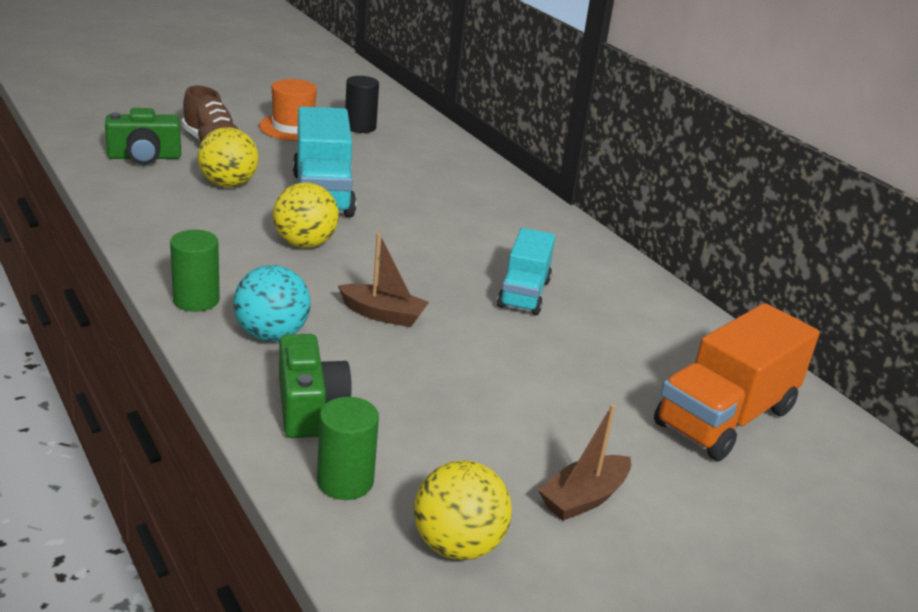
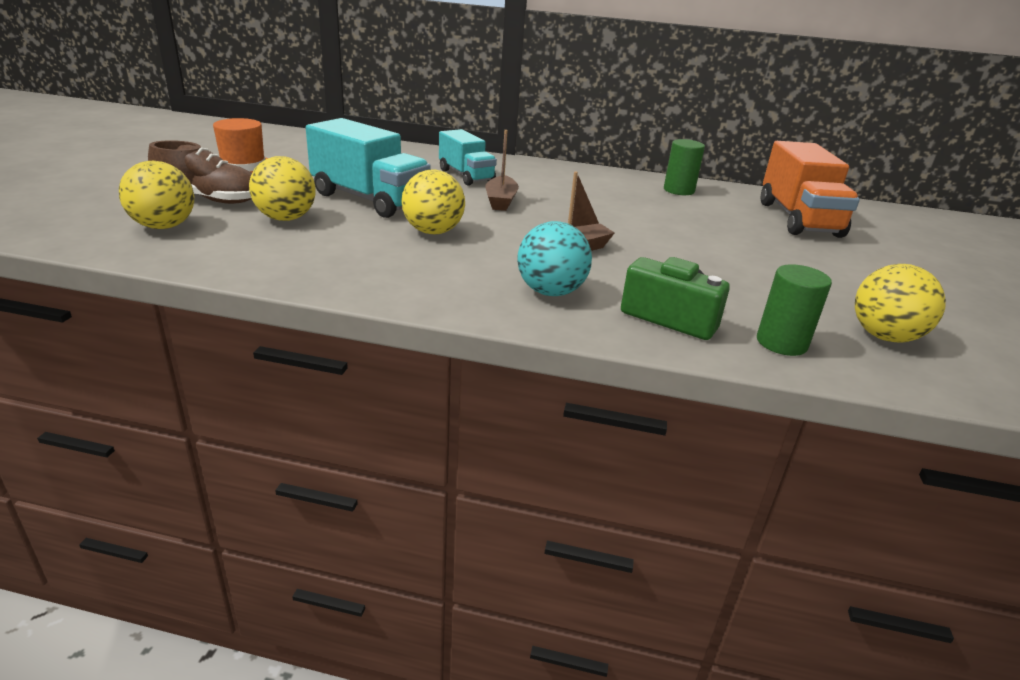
camera: 45 degrees left, 0 degrees up
green camera [105,108,181,165] -> yellow ball [119,161,194,229]
green cylinder [170,230,220,312] -> green cylinder moved to [664,139,705,195]
black cylinder [345,76,379,133] -> none
turquoise truck [497,228,555,315] -> turquoise truck moved to [439,129,497,186]
brown boat [538,404,631,521] -> brown boat moved to [486,130,519,211]

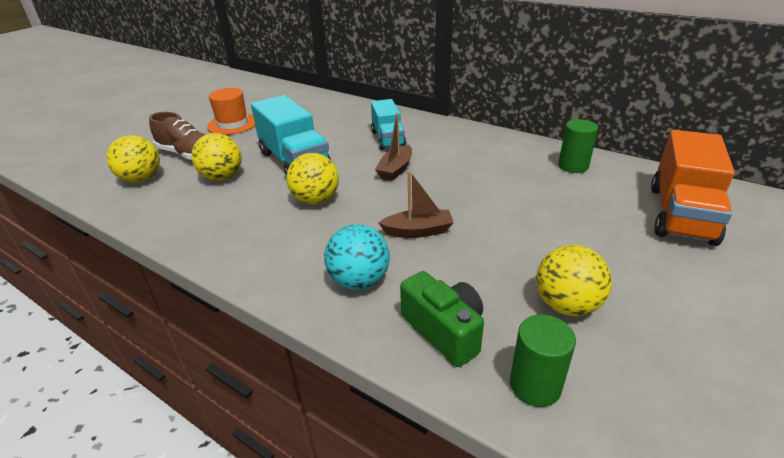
camera: 25 degrees right, 5 degrees up
yellow ball [855,264,946,342] -> yellow ball moved to [536,245,612,316]

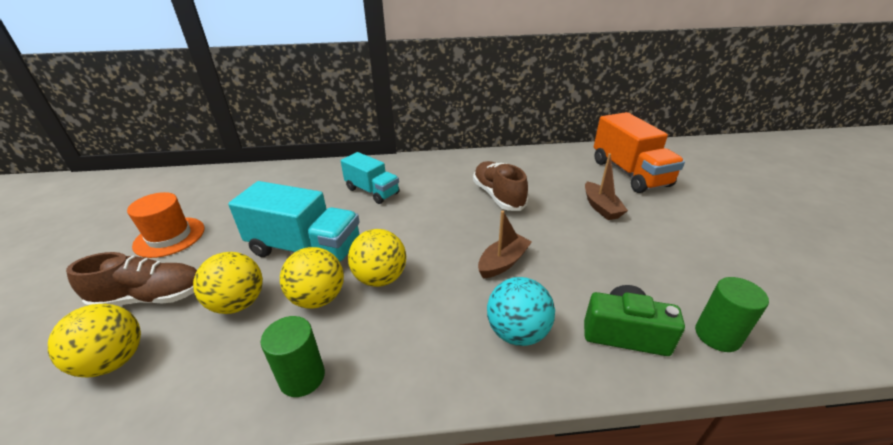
camera: 40 degrees left, 0 degrees up
brown boat [375,113,412,181] -> brown boat moved to [585,153,628,220]
yellow ball [536,245,612,316] -> yellow ball moved to [280,247,344,309]
green cylinder [558,119,598,173] -> green cylinder moved to [261,316,325,397]
none -> brown shoe [473,161,528,211]

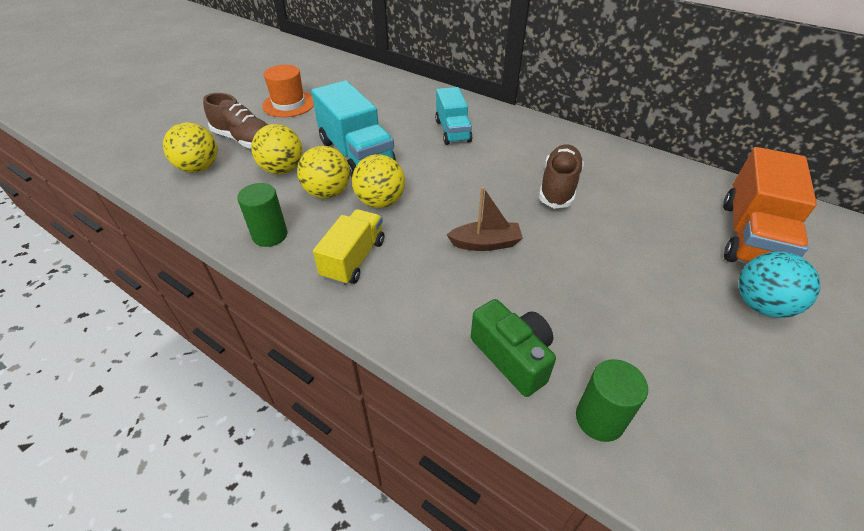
camera: 40 degrees right, 10 degrees up
turquoise ball [487,277,555,346] -> turquoise ball moved to [738,252,820,318]
brown boat [585,153,628,220] -> none
none -> yellow truck [313,209,384,285]

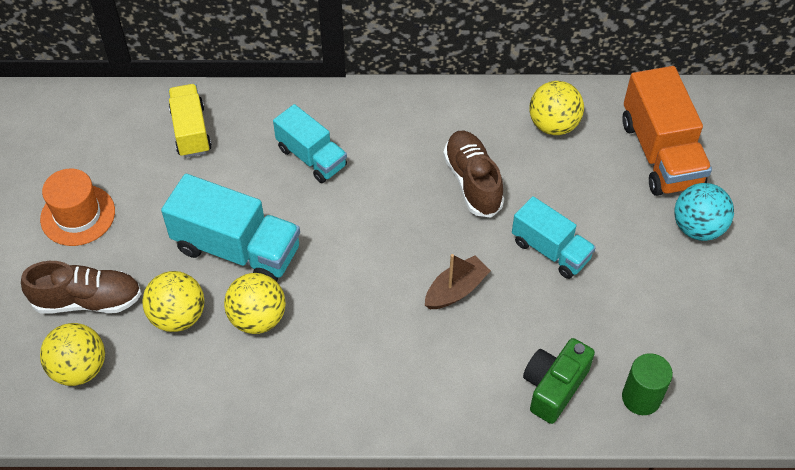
camera: 35 degrees left, 10 degrees up
green cylinder [237,183,287,247] -> none
yellow truck [313,209,384,285] -> yellow truck moved to [168,84,212,157]
yellow ball [352,154,405,208] -> yellow ball moved to [529,81,584,135]
green camera [471,299,556,397] -> green camera turned 75 degrees counterclockwise [523,338,595,424]
none -> turquoise truck [512,196,596,279]

